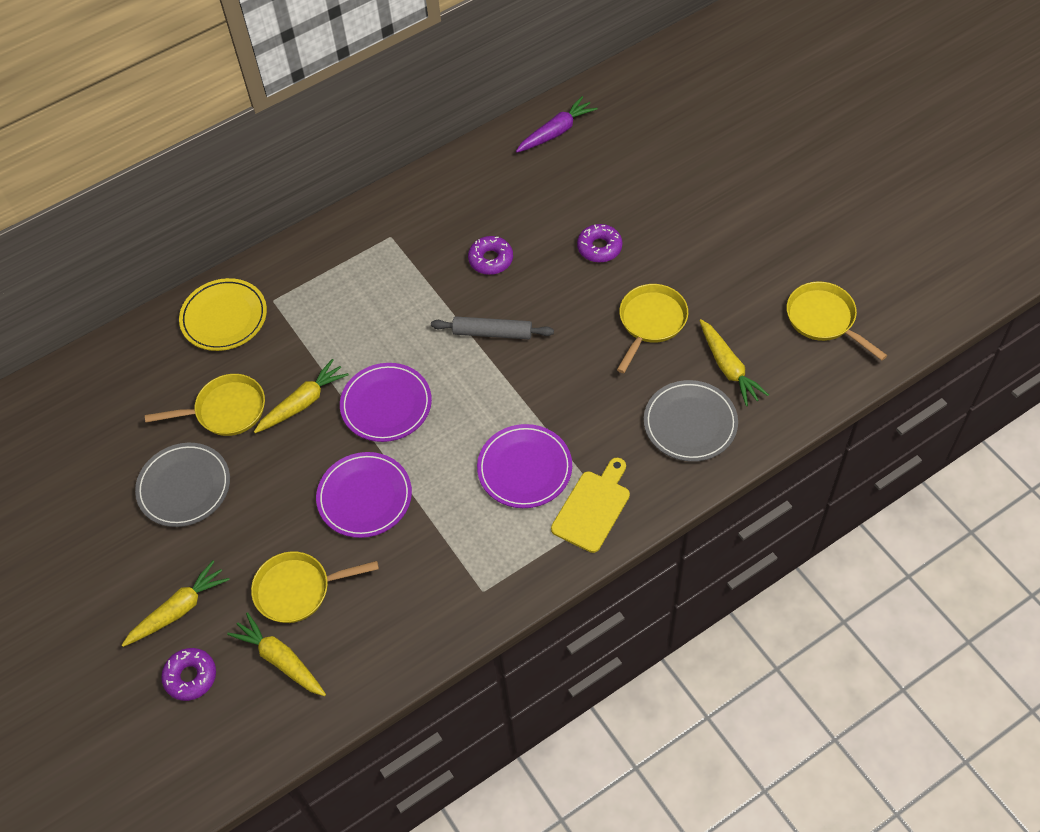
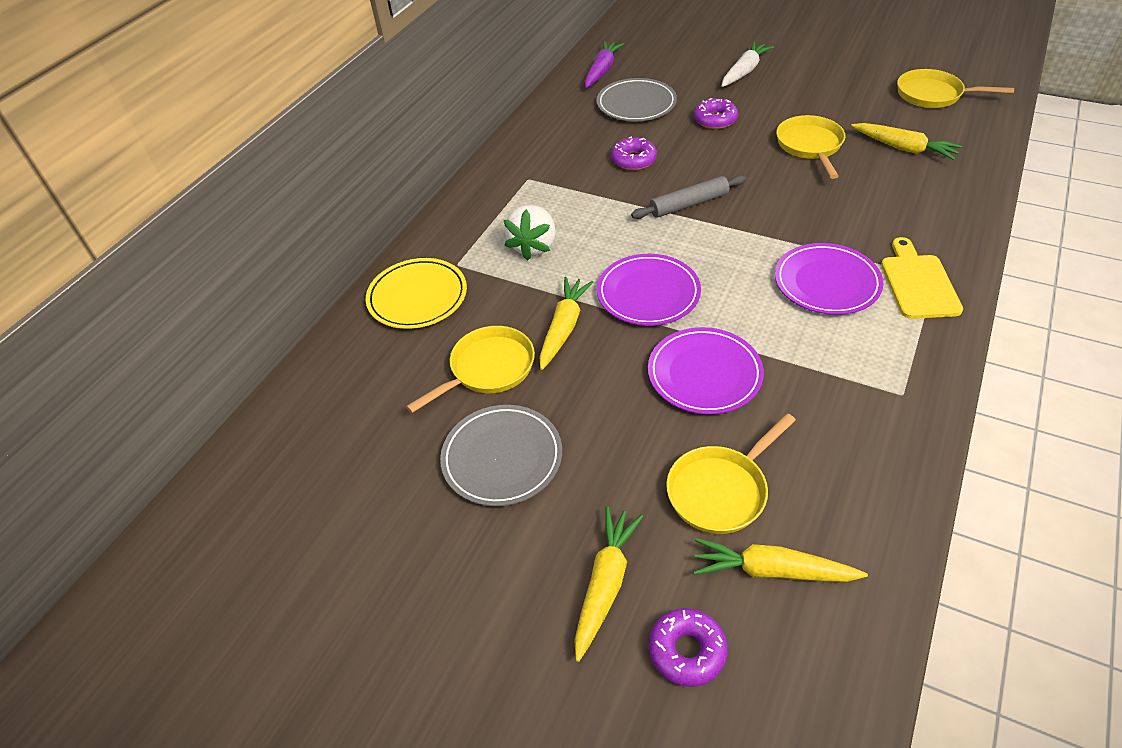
camera: 30 degrees left, 10 degrees down
grey plate [644,380,738,462] -> grey plate moved to [597,78,677,121]
none -> white strawberry [504,205,556,261]
none -> white carrot [722,42,774,87]

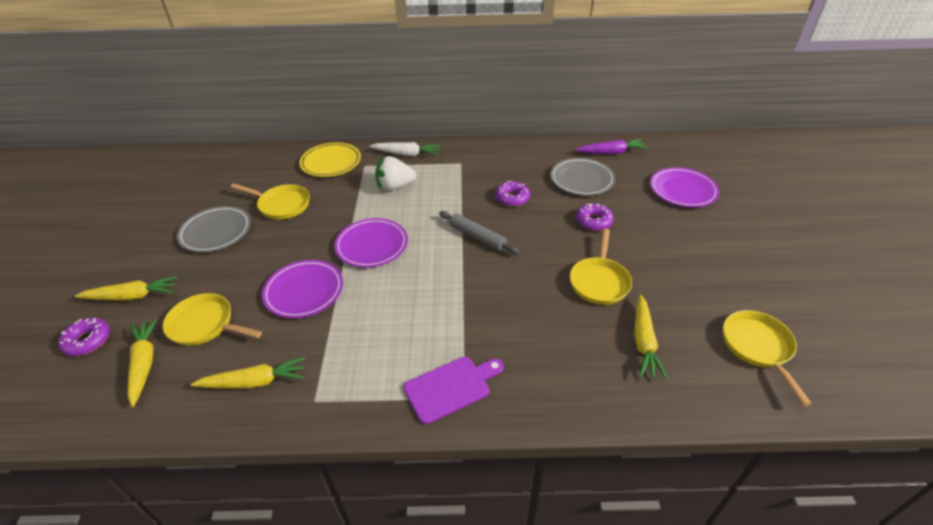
camera: 60 degrees right, 5 degrees down
yellow carrot [539,277,593,370] -> yellow carrot moved to [190,357,306,389]
white carrot [722,42,774,87] -> white carrot moved to [369,142,441,156]
purple plate [775,243,883,315] -> purple plate moved to [650,167,720,207]
yellow pan [776,115,845,179] -> yellow pan turned 135 degrees clockwise [570,228,632,305]
yellow cutting board [881,237,963,319] -> purple cutting board [404,357,504,424]

